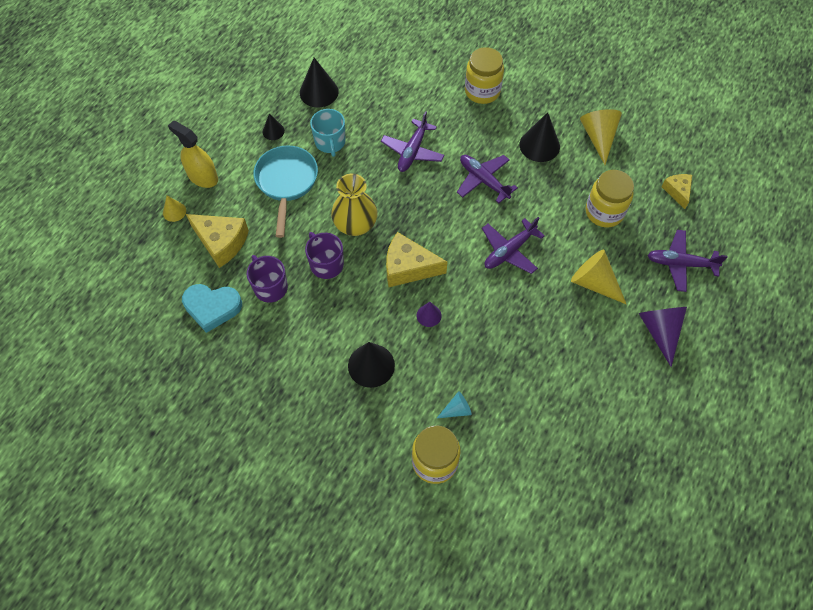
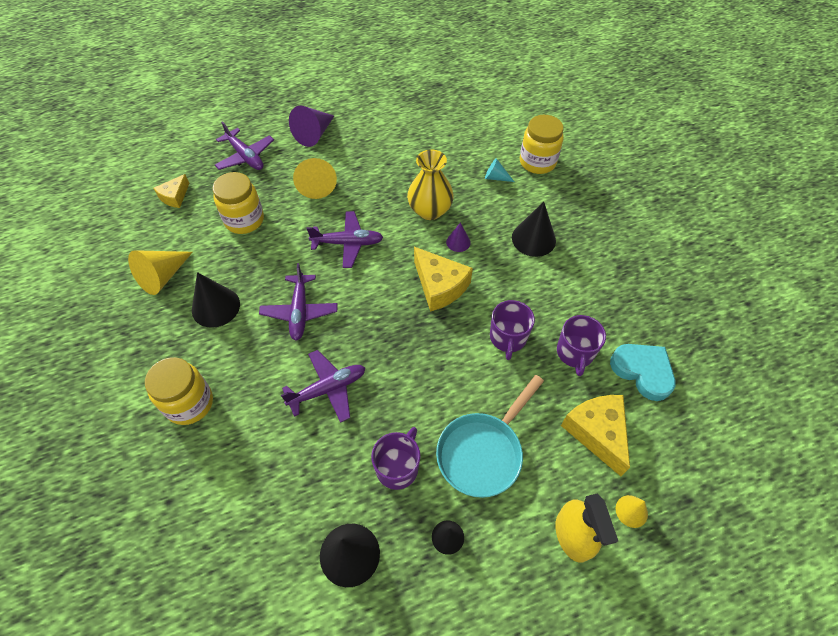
camera: 140 degrees left, 5 degrees down
turquoise mug [310,109,346,157] -> purple mug [371,427,420,490]
yellow vase [331,174,377,236] -> yellow vase moved to [407,150,454,220]

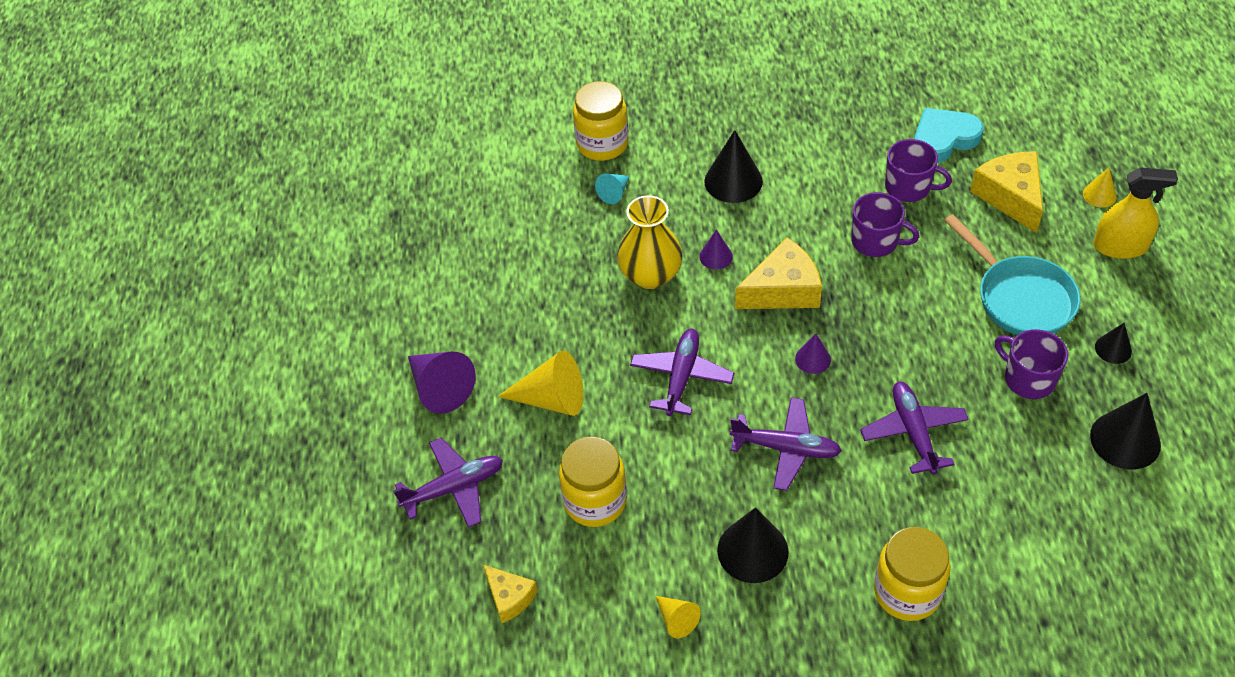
camera: 70 degrees left, 5 degrees down
yellow cone [128,250,193,295] -> yellow cone [656,596,701,638], size x0.55
yellow cheese [561,395,630,476] -> yellow cheese turned 75 degrees clockwise [970,152,1043,233]
none -> purple cone [795,333,831,374]

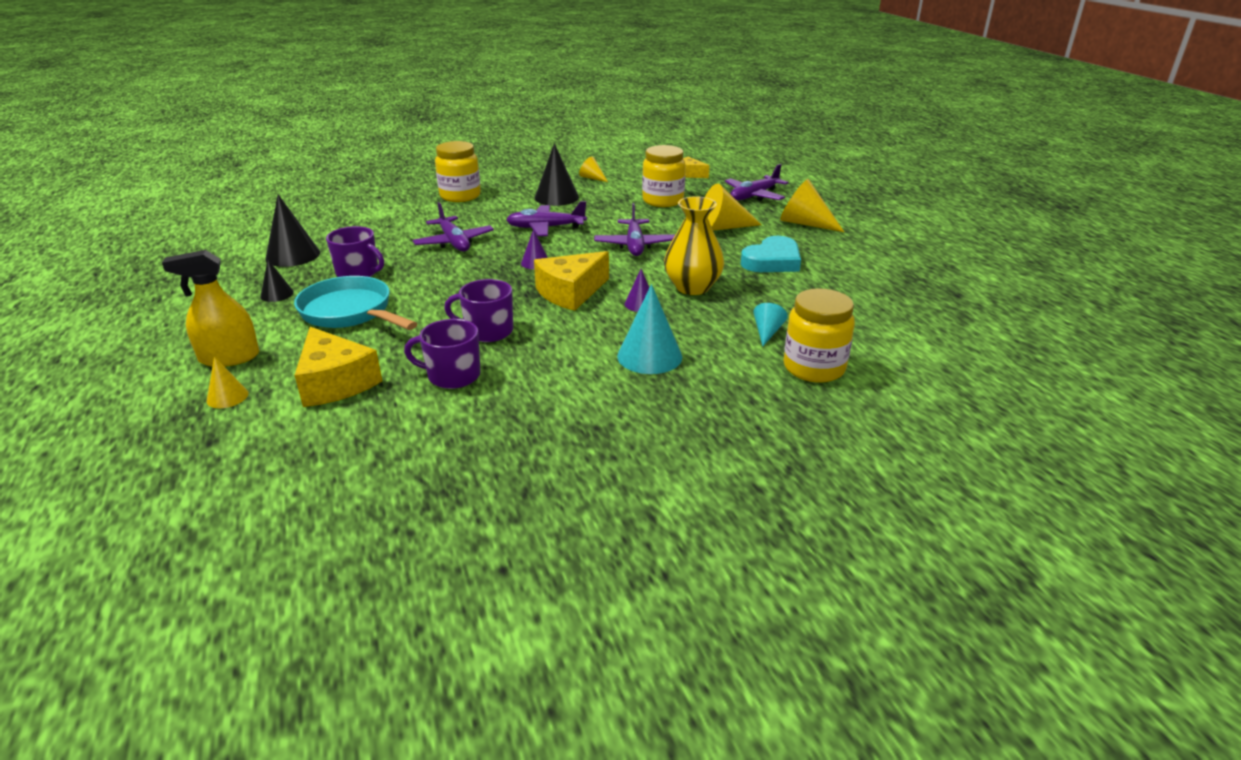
camera: 160 degrees right, 20 degrees down
purple cone [408,352,476,413] -> yellow cone [780,179,844,232]
black cone [704,130,763,203] -> turquoise cone [617,284,682,374]
turquoise heart [914,108,984,163] -> turquoise heart moved to [741,236,801,272]

